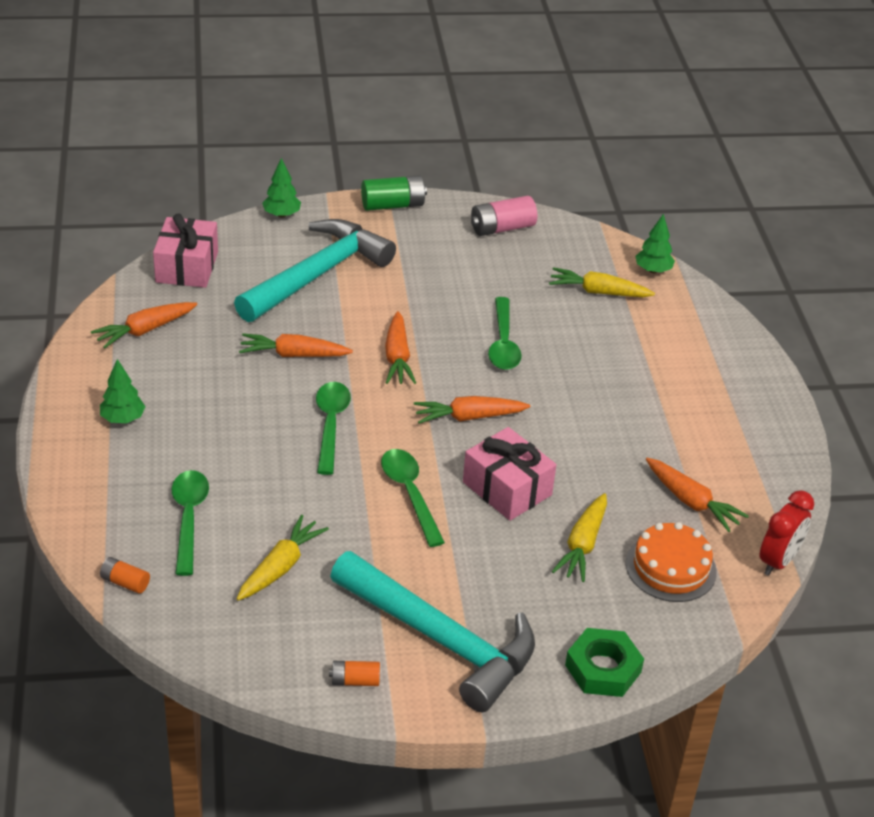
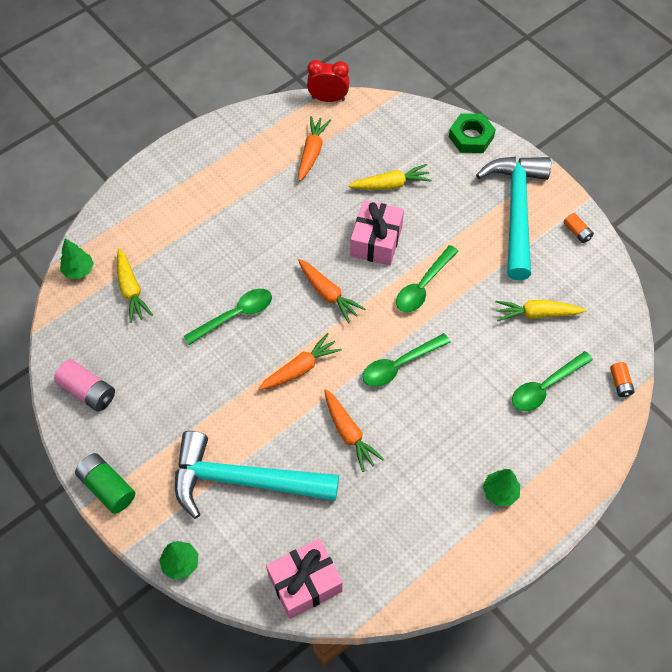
camera: 120 degrees left, 20 degrees up
orange carrot [91,302,197,348] -> none
orange cake [626,522,717,602] -> none

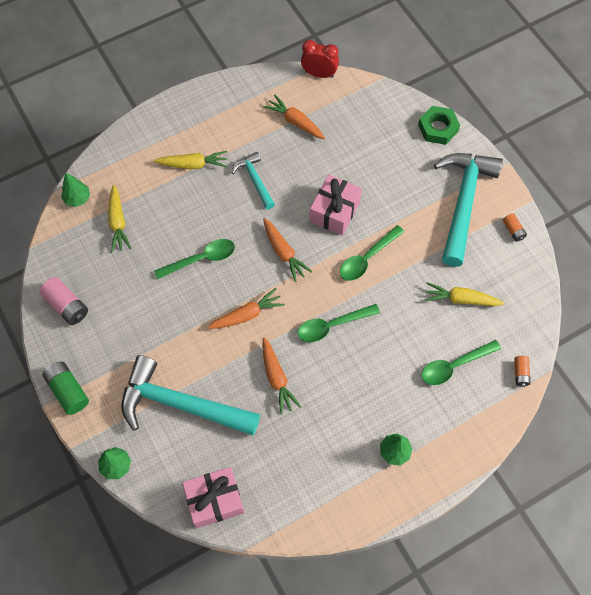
camera: 10 degrees right, 5 degrees up
orange carrot [298,116,331,181] -> orange carrot turned 75 degrees counterclockwise [263,95,325,139]
yellow carrot [348,164,432,190] -> yellow carrot moved to [154,151,228,169]
none -> turquoise hammer [232,152,275,209]

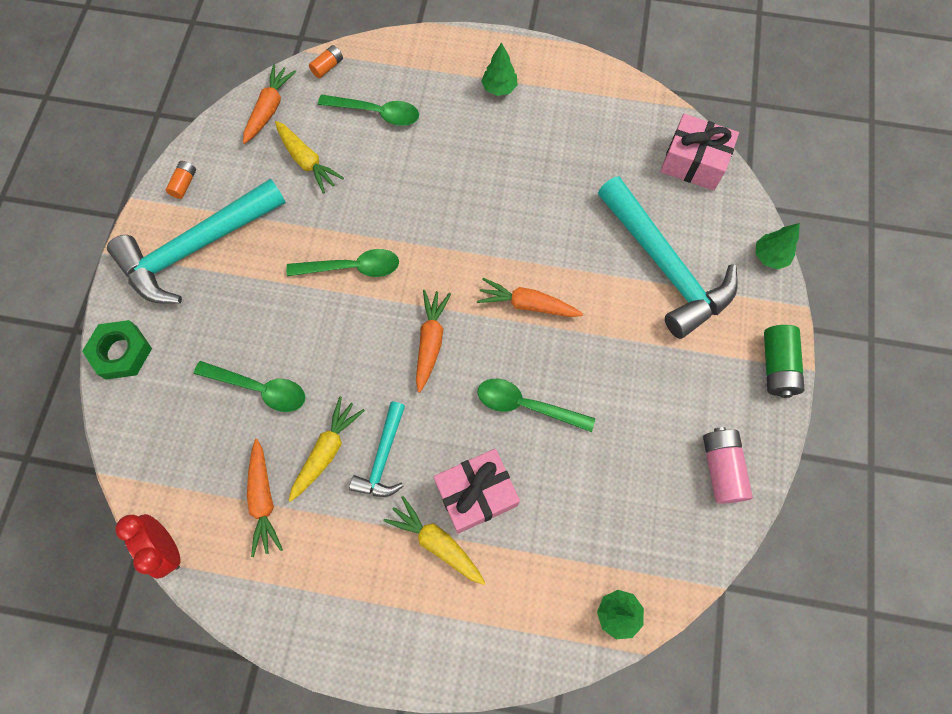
camera: 140 degrees left, 5 degrees up
yellow carrot [108,185,132,253] -> yellow carrot moved to [288,397,365,502]
orange carrot [262,337,301,415] -> orange carrot moved to [243,64,296,144]
green spoon [297,304,380,342] -> green spoon moved to [194,361,305,412]
pink gift [310,175,362,235] -> pink gift moved to [434,449,520,534]

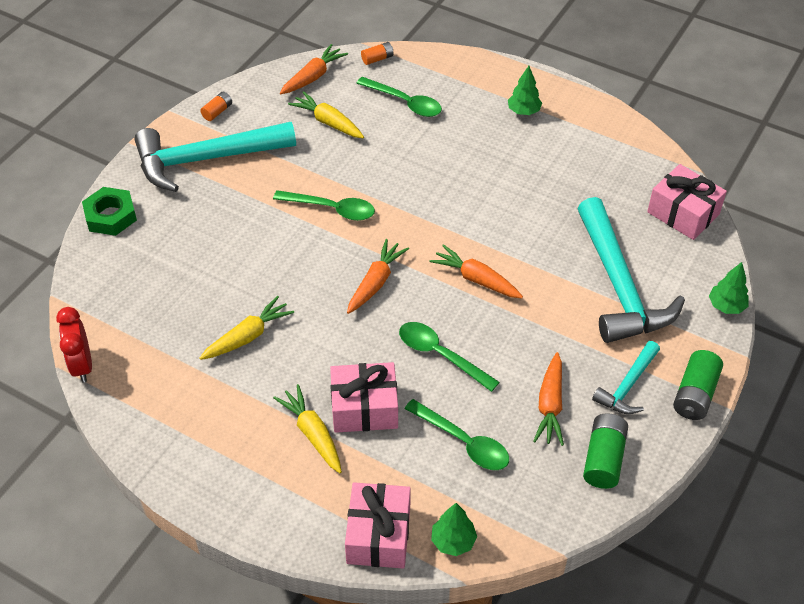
camera: 20 degrees right, 20 degrees down
green spoon [194,361,305,412] -> green spoon moved to [405,399,509,470]
orange carrot [247,439,283,557] -> orange carrot moved to [533,352,564,446]
yellow carrot [275,121,344,194] -> yellow carrot turned 150 degrees clockwise [288,91,364,138]
turquoise hammer [349,401,405,497] -> turquoise hammer moved to [592,341,660,414]
pink battery [703,427,753,504] -> green battery [583,413,628,489]
none -> pink gift [345,482,411,568]

